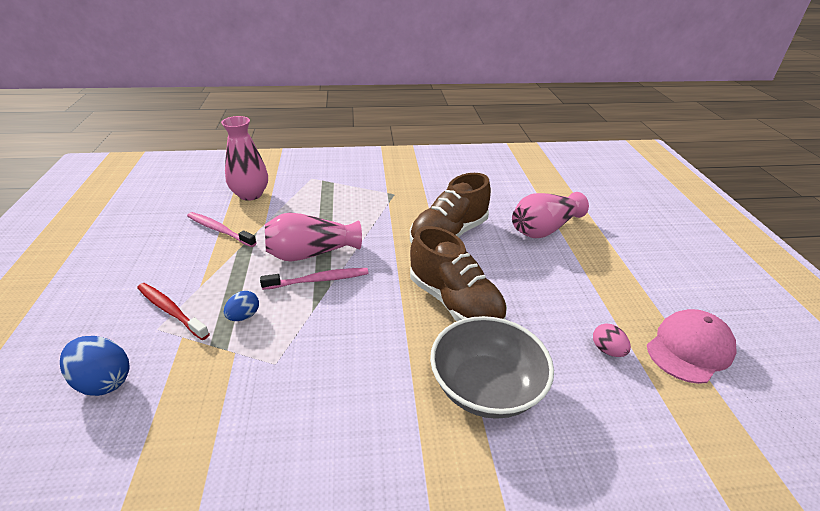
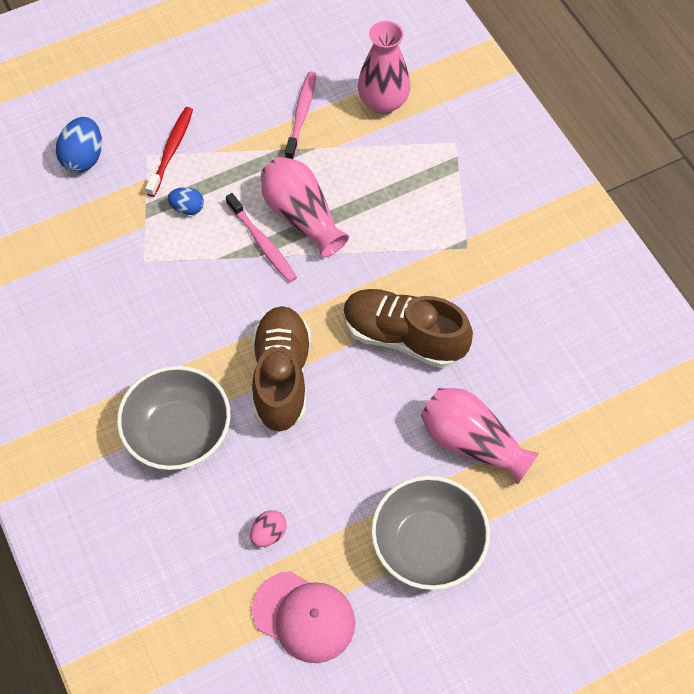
camera: 70 degrees right, 25 degrees up
brown shoe [410,226,507,321] -> brown shoe turned 150 degrees clockwise [252,306,311,432]
none -> grey bowl [371,476,490,590]

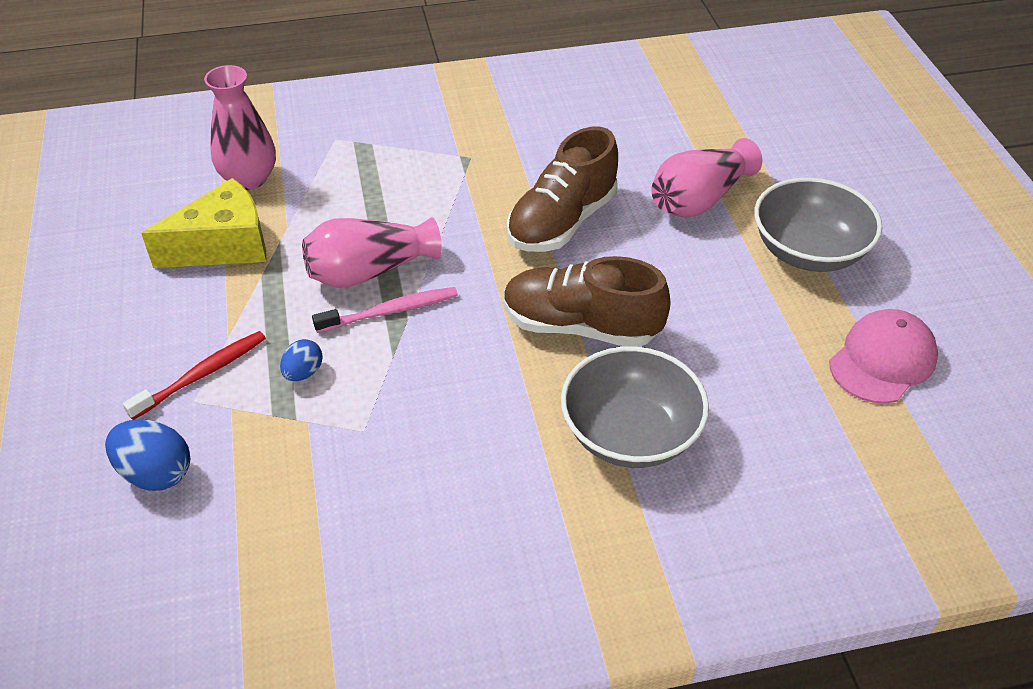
camera: 75 degrees left, 15 degrees down
red toothbrush [145,107,193,197] -> red toothbrush turned 105 degrees clockwise [123,331,266,420]
pink egg [250,510,287,547] -> none
pink toothbrush [285,72,316,160] -> yellow cheese [141,178,266,268]

